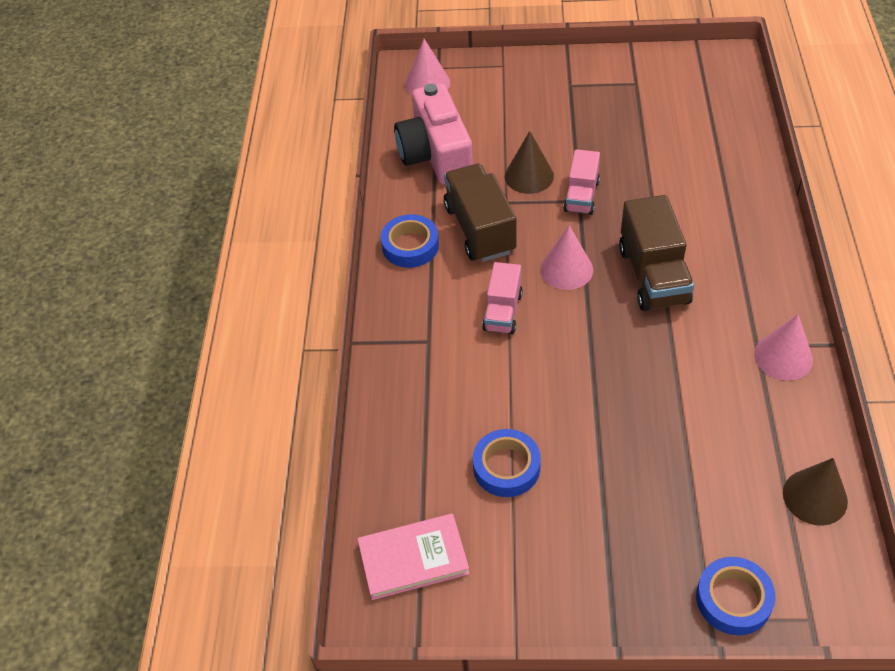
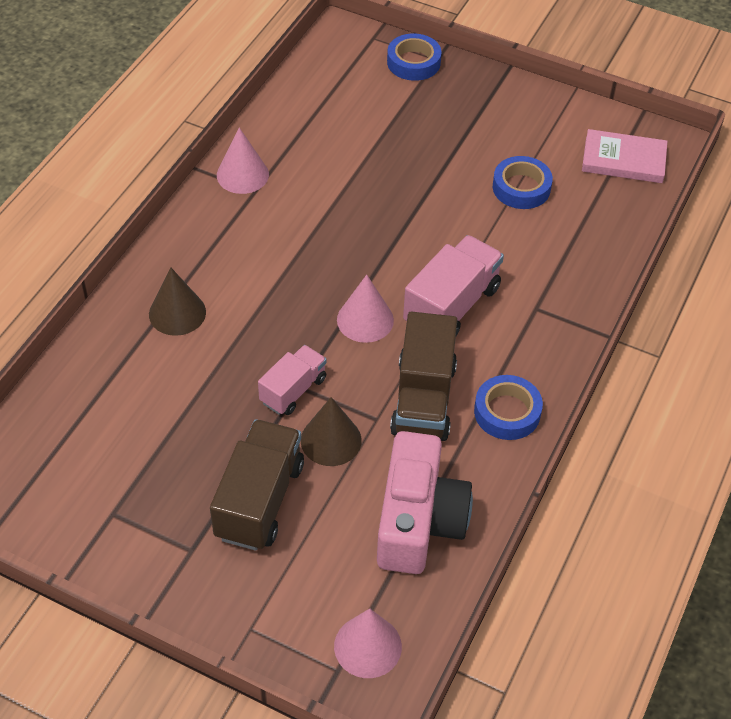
camera: 160 degrees left, 0 degrees up
pink truck [482,262,523,334] -> pink truck [403,235,504,336], size x1.62
brown truck [619,195,694,311] -> brown truck moved to [210,419,304,551]
brown cone [783,458,848,526] -> brown cone moved to [149,267,206,336]

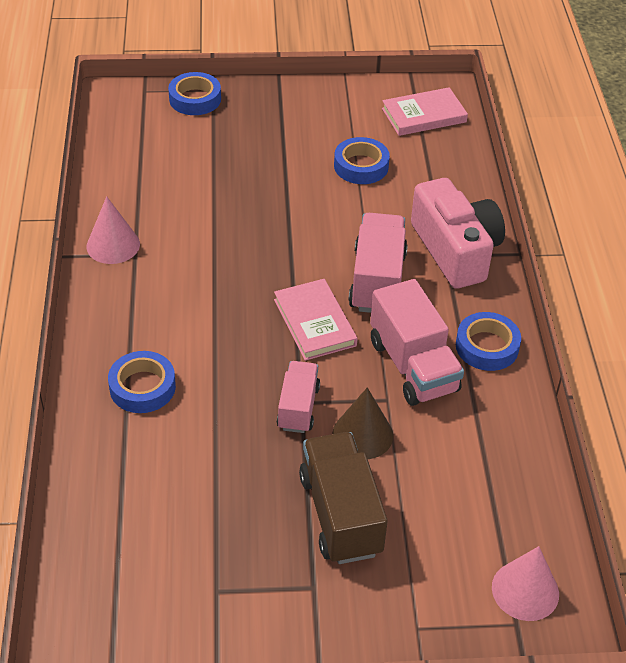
camera: 30 degrees left, 5 degrees down
brown cone [149,267,206,336] -> blue tape [108,351,176,413]
pink cone [337,275,394,343] -> pink book [274,279,358,361]
pink camera [377,431,473,574] -> pink camera moved to [411,178,505,289]
brown truck [390,312,457,441] -> pink truck [370,279,464,406]

